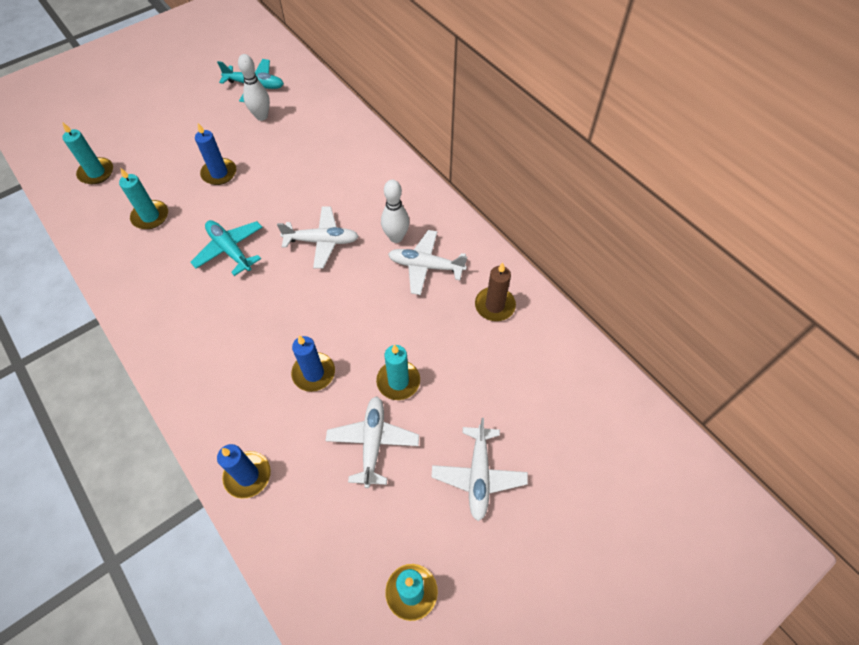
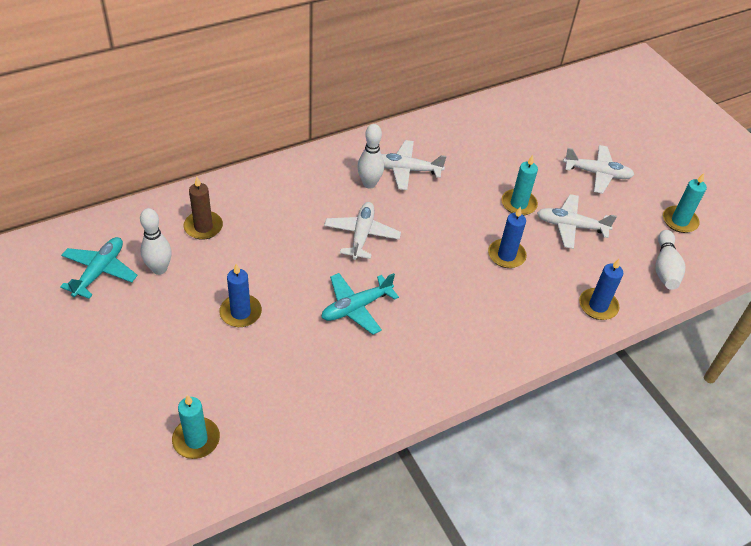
camera: 85 degrees left, 10 degrees down
turquoise candle [119,168,168,229] -> none
white plane [388,230,467,295] -> white plane turned 75 degrees clockwise [382,140,447,190]
brown candle [475,263,516,321] -> brown candle moved to [184,177,223,240]
none -> white bowling pin [655,230,686,290]

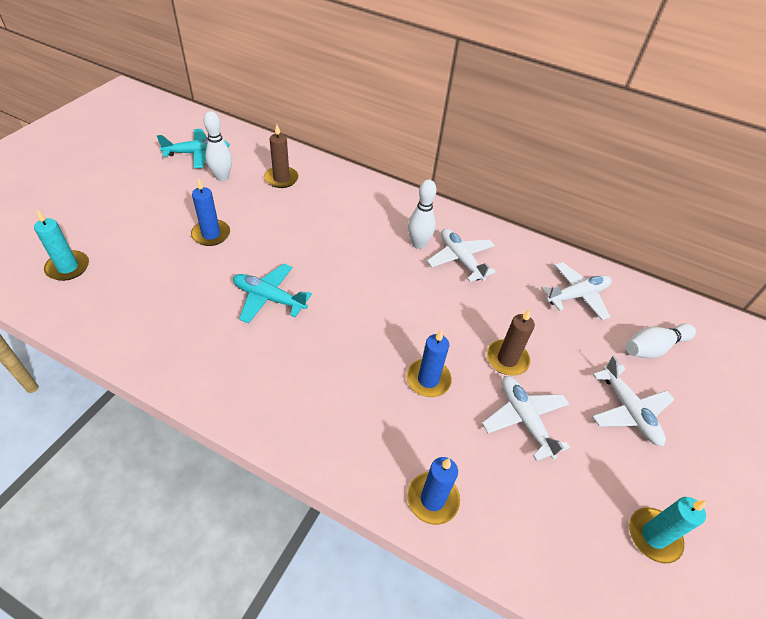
camera: 55 degrees right, 0 degrees up
white plane [324,202,401,260] -> white plane moved to [541,262,612,320]
turquoise candle [501,155,538,215] -> brown candle [487,309,535,376]
white bowling pin [655,230,686,290] -> white bowling pin moved to [626,323,696,358]

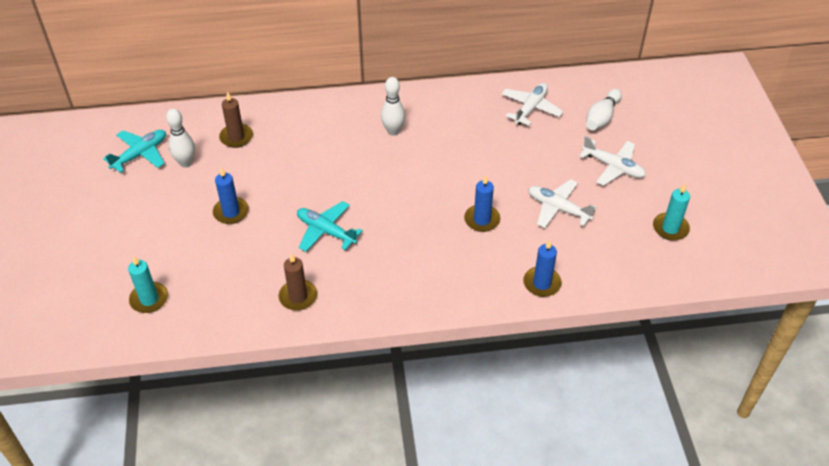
camera: 30 degrees left, 0 degrees up
turquoise plane [233,264,312,324] -> turquoise plane turned 45 degrees clockwise [297,201,363,252]
white plane [427,228,496,282] -> none
brown candle [487,309,535,376] -> brown candle moved to [279,253,317,311]

